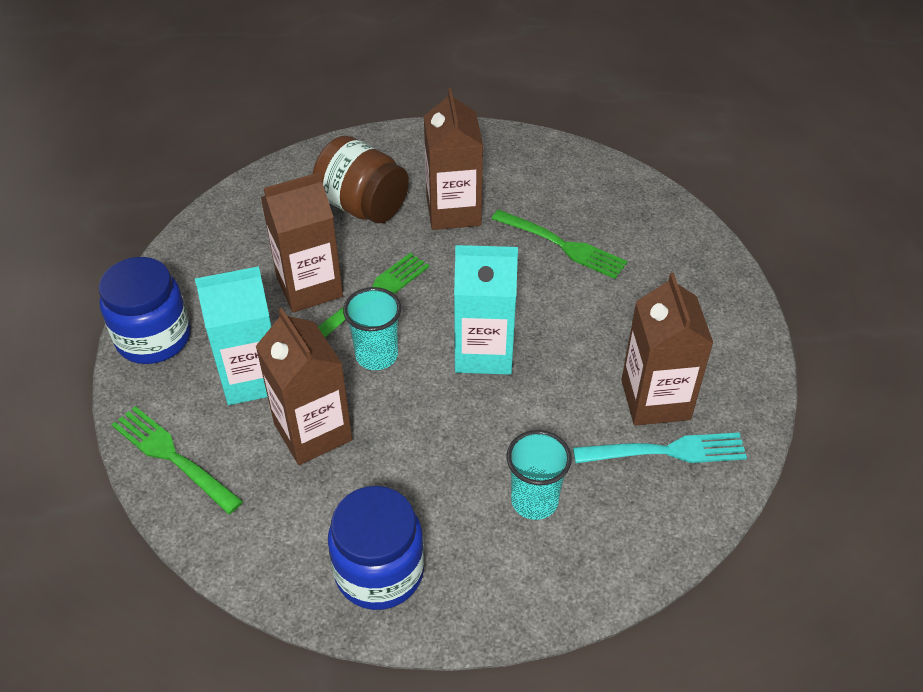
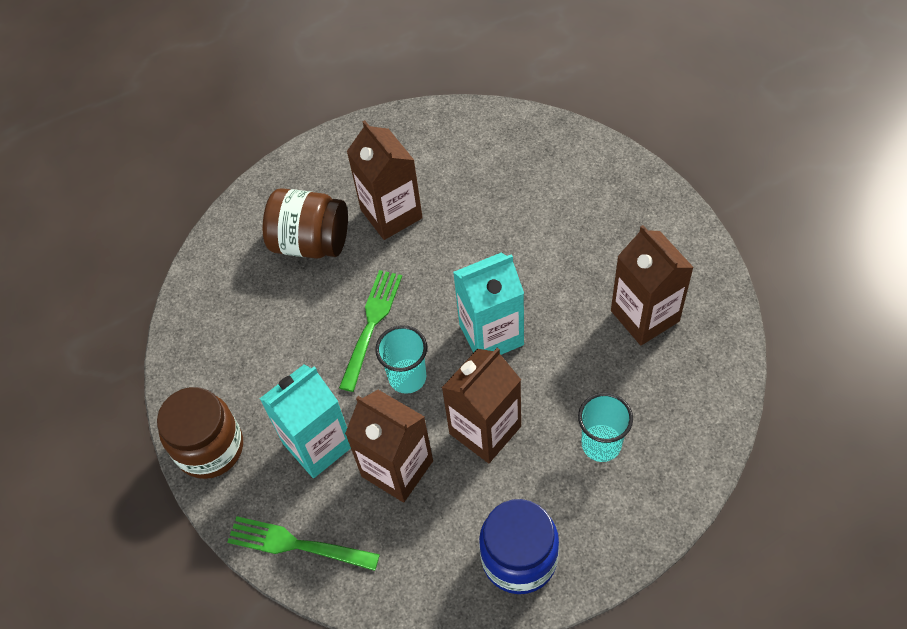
camera: 20 degrees left, 10 degrees up
blue jar [99,257,191,364] -> brown jar [157,387,243,479]
brown carton [261,172,343,312] -> brown carton moved to [442,348,521,463]
green fork [491,209,628,279] -> none
turquoise fork [573,432,747,463] -> none

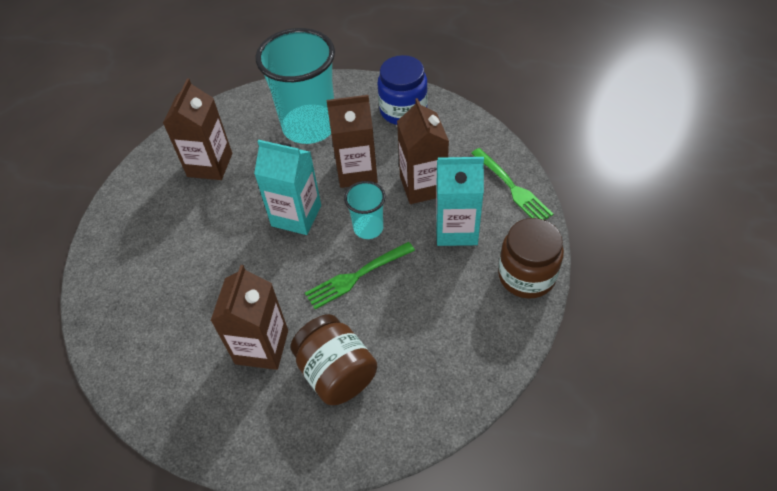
camera: 140 degrees left, 5 degrees down
turquoise cup [578,393,633,462] -> turquoise cup [256,28,335,144], size x2.05

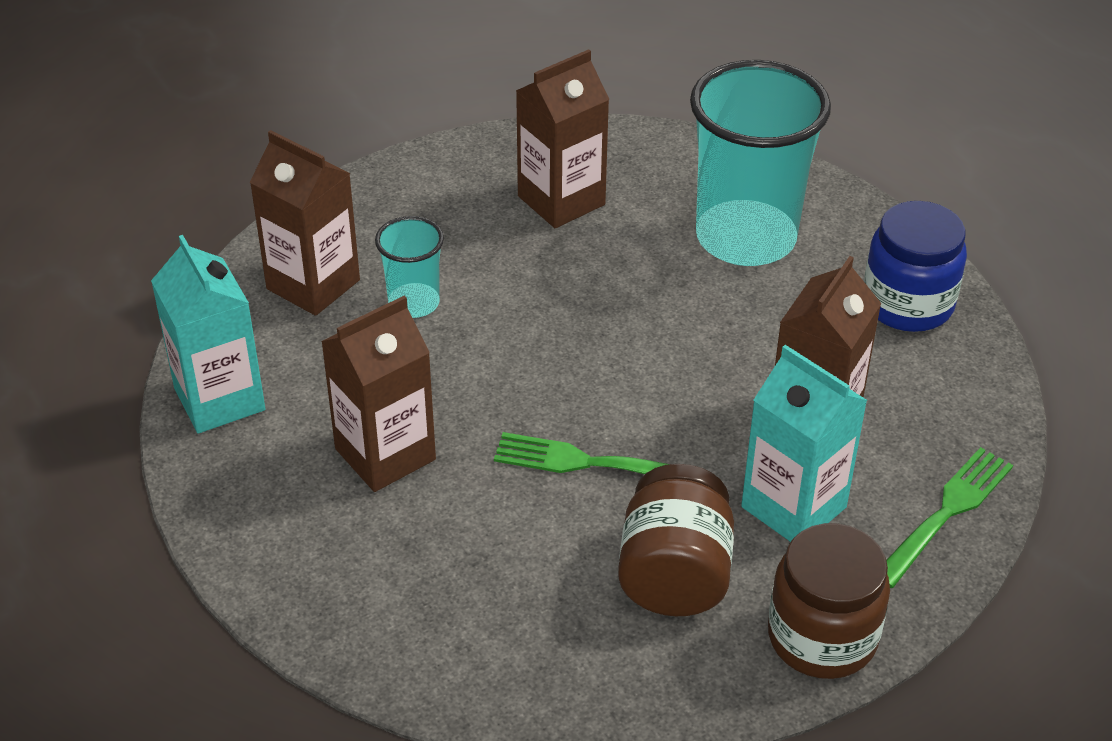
camera: 40 degrees right, 10 degrees down
turquoise carton [254,140,321,235] -> turquoise carton moved to [151,235,266,433]
brown jar [291,314,377,405] -> brown jar moved to [618,464,734,616]
brown carton [326,95,378,188] -> brown carton moved to [250,130,360,316]
turquoise cup [344,181,386,239] -> turquoise cup moved to [375,216,444,318]
green fork [471,148,553,220] -> green fork turned 150 degrees counterclockwise [886,447,1013,588]

